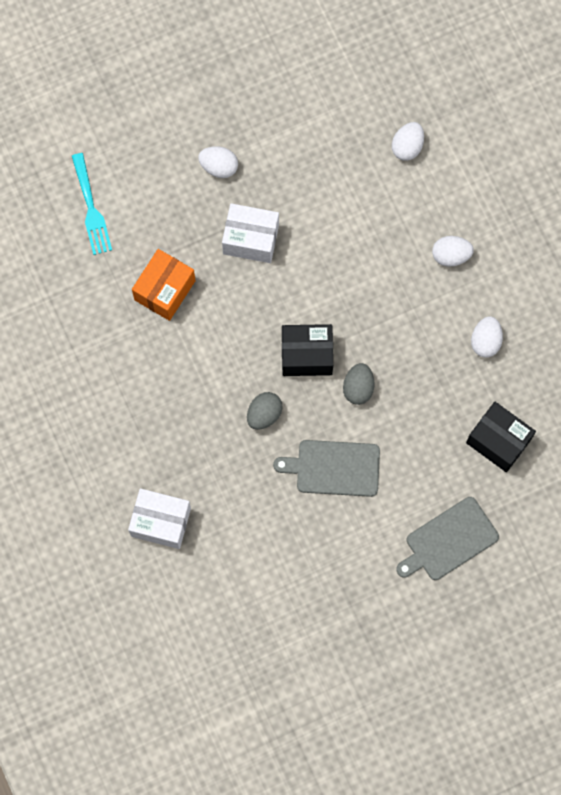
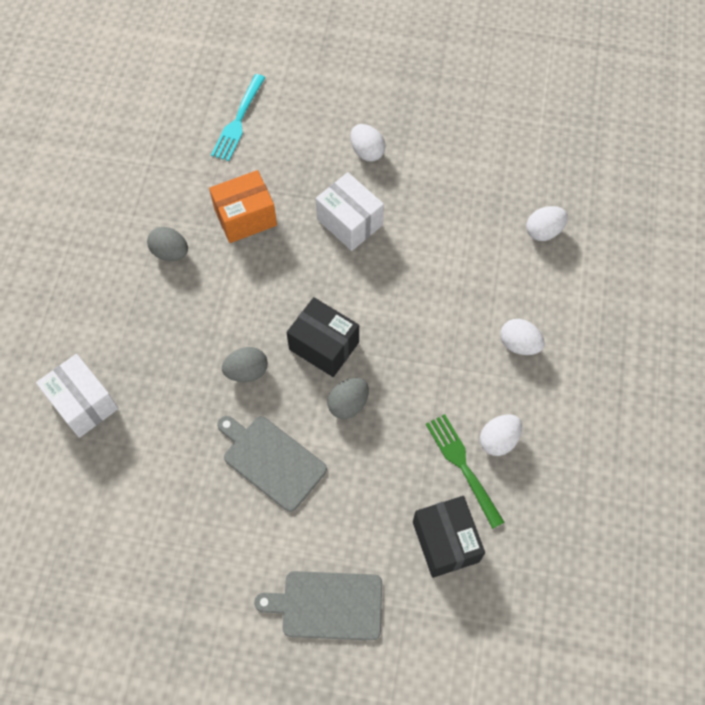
camera: 35 degrees right, 10 degrees down
none -> grey egg [147,227,188,261]
none -> green fork [426,414,505,529]

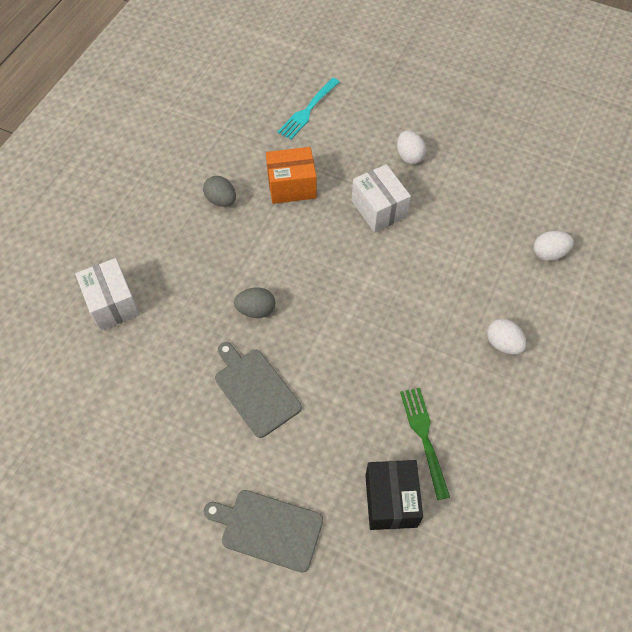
camera: 15 degrees right, 5 degrees down
black box [286,297,359,377] -> none
grey egg [327,378,369,419] -> none
white egg [480,414,522,456] -> none

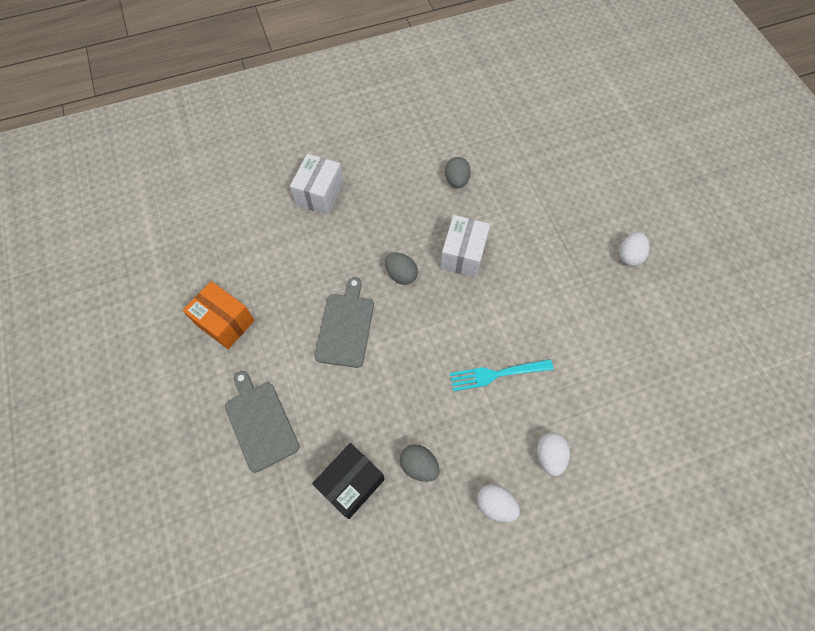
camera: 45 degrees right, 5 degrees up
orange box [266,147,317,204] -> orange box moved to [183,281,255,349]
turquoise fork [277,78,340,140] -> turquoise fork moved to [449,359,554,391]
white box [352,164,411,233] -> white box moved to [440,215,490,278]
green fork [400,388,450,500] -> grey egg [400,445,440,482]
white egg [534,231,574,261] -> white egg moved to [477,484,520,522]

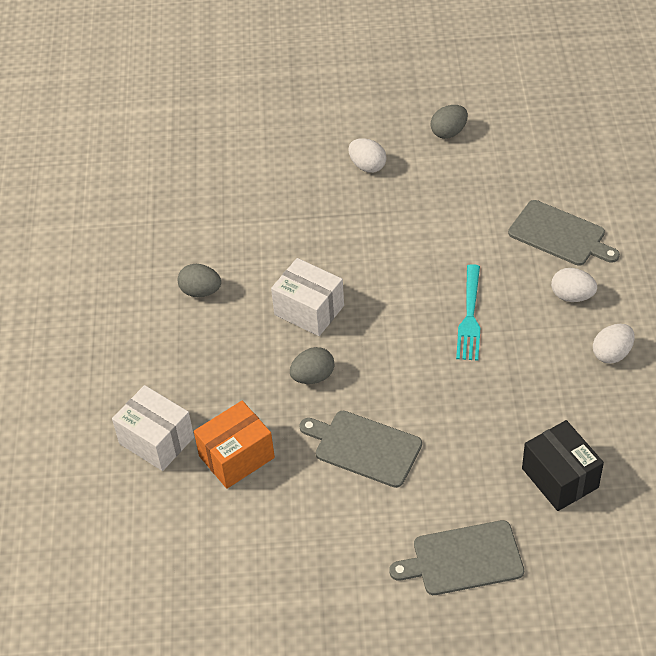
camera: 70 degrees left, 15 degrees down
orange box [183,281,255,349] -> orange box moved to [194,401,275,489]
grey egg [400,445,440,482] -> grey egg moved to [431,105,468,139]
none -> grey cutting board [508,200,620,266]

